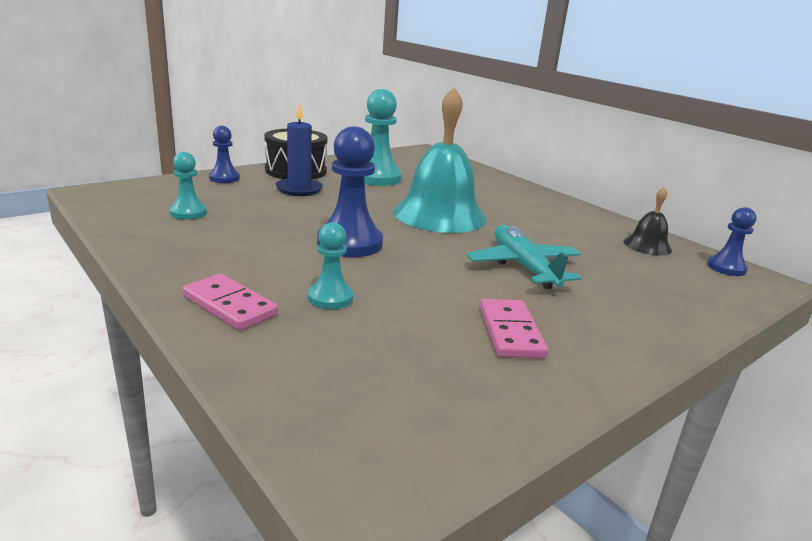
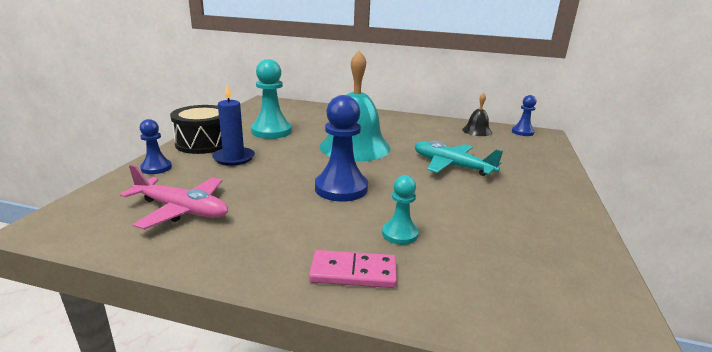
camera: 35 degrees left, 0 degrees up
turquoise pawn [170,152,207,220] -> pink plane [120,165,228,230]
pink domino [480,299,548,359] -> none

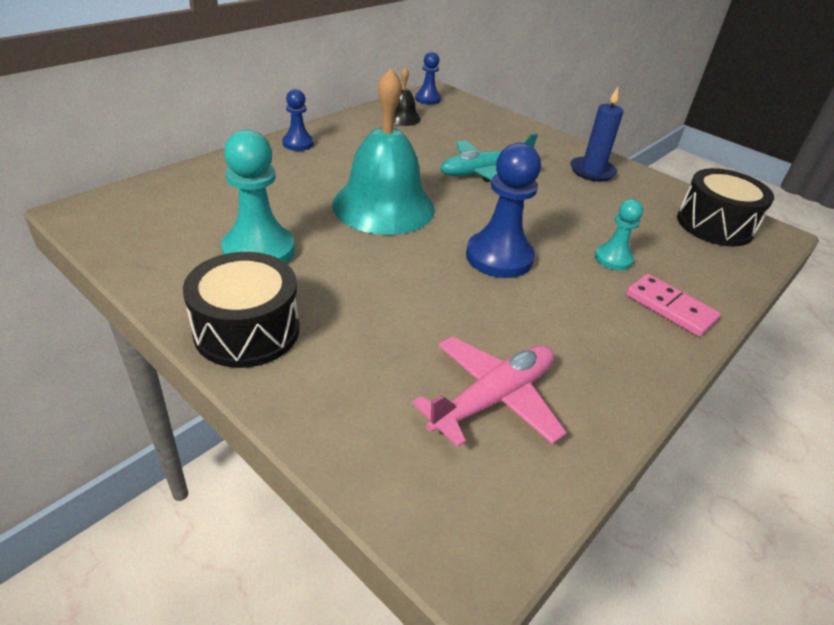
camera: 65 degrees left, 15 degrees up
blue pawn [140,119,172,174] -> blue pawn moved to [282,89,314,151]
blue candle [212,84,255,166] -> blue candle moved to [570,87,623,182]
pink domino [309,250,397,288] -> pink domino turned 75 degrees counterclockwise [626,274,721,337]
none -> black drum [677,168,774,246]

